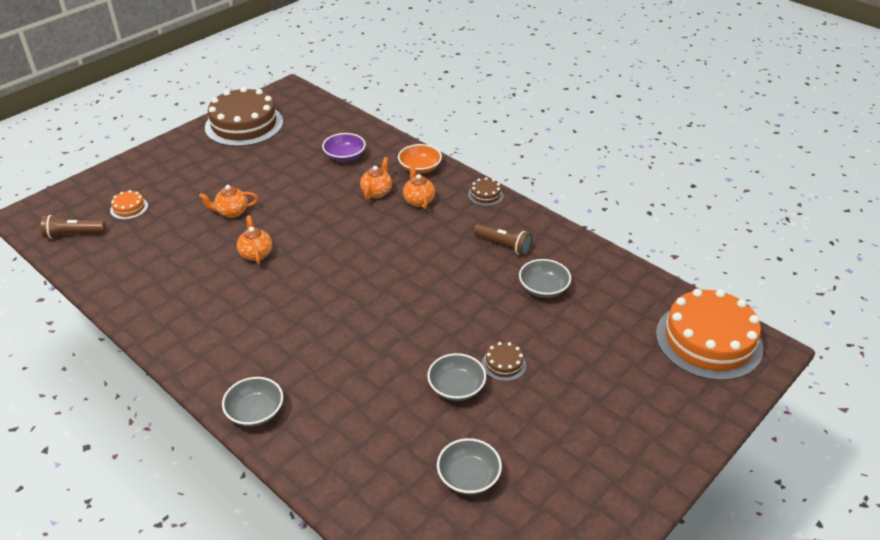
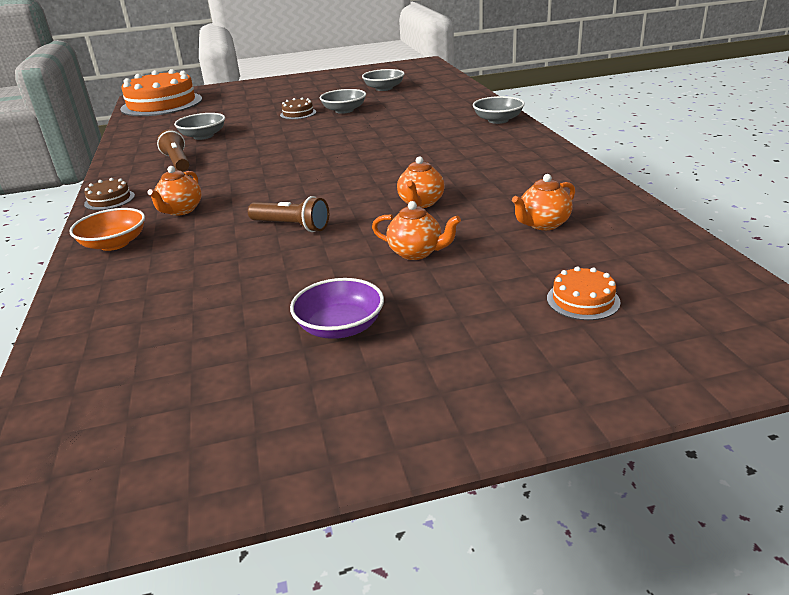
camera: 145 degrees left, 10 degrees down
brown flashlight [41,215,106,239] -> brown flashlight moved to [248,196,329,232]
brown cake [205,87,283,146] -> none
purple bowl [322,133,366,162] -> purple bowl moved to [290,278,384,339]
orange teapot [360,157,392,200] -> orange teapot moved to [512,174,575,230]

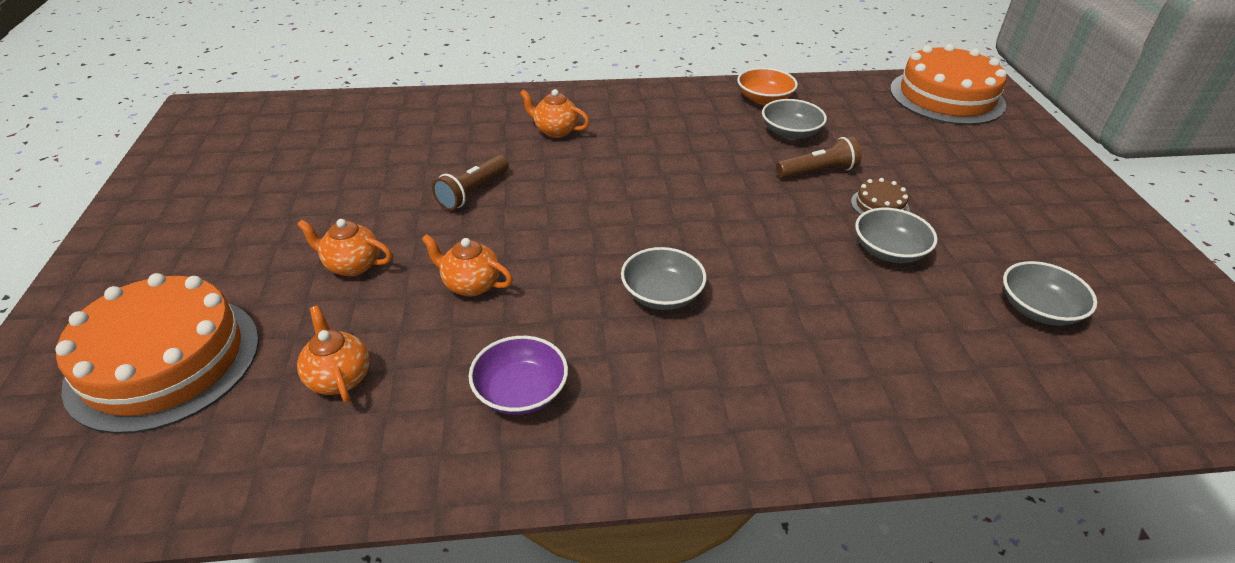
camera: 95 degrees right, 10 degrees up
orange bowl [69,208,145,251] -> orange bowl moved to [737,68,798,105]
brown cake [84,178,135,210] -> none
brown flashlight [157,129,190,172] -> brown flashlight moved to [776,136,862,179]
purple bowl [290,278,384,339] -> purple bowl moved to [469,336,568,415]
orange teapot [372,201,461,260] -> orange teapot turned 75 degrees clockwise [297,219,392,276]
grey bowl [473,96,525,124] -> grey bowl moved to [621,247,707,310]
orange cake [547,266,621,320] -> orange cake [55,273,259,434], size x2.40

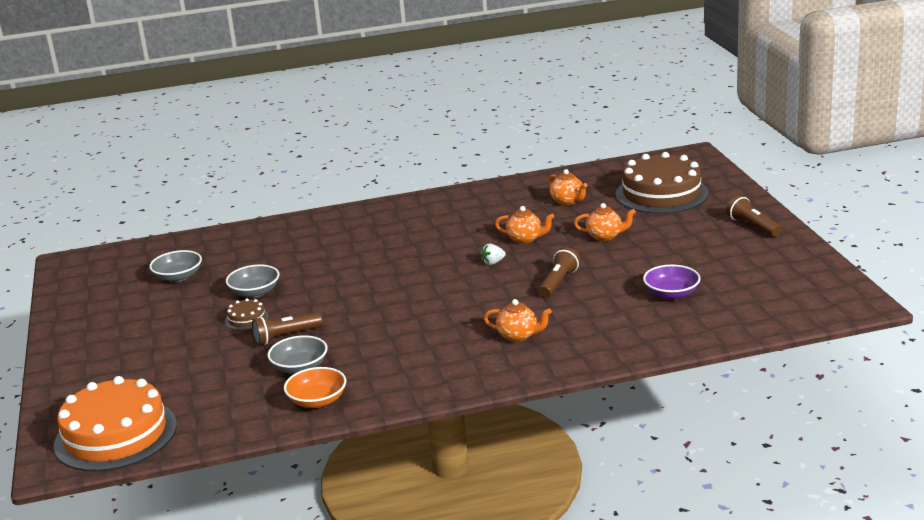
camera: 175 degrees right, 15 degrees down
orange cake [55,273,259,434] -> brown cake [616,152,708,214]
purple bowl [469,336,568,415] -> purple bowl moved to [643,264,701,300]
grey bowl [621,247,707,310] -> none
none -> white strawberry [481,243,506,265]
none -> brown flashlight [726,195,782,237]

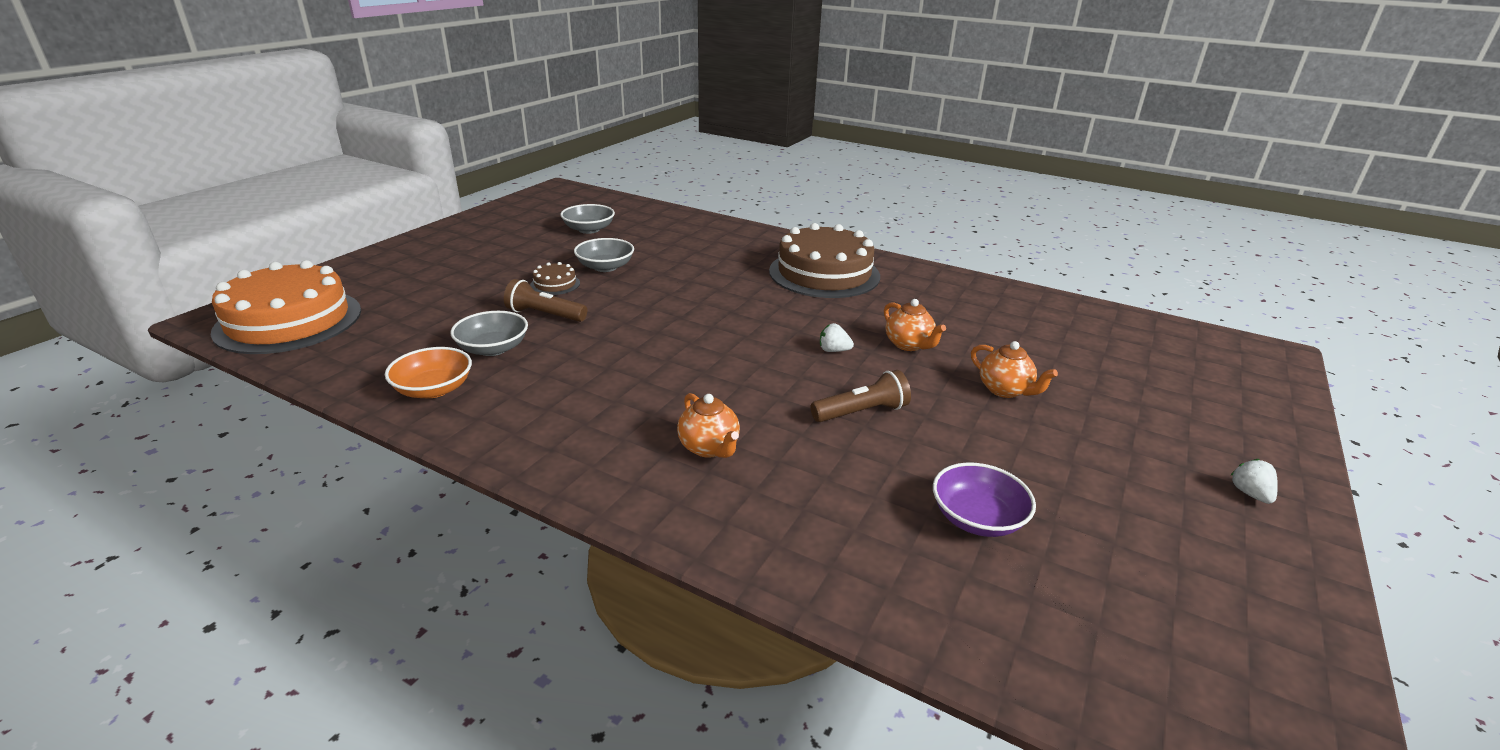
camera: 40 degrees right, 5 degrees up
orange teapot [548,169,588,205] -> none
brown cake [616,152,708,214] -> brown cake moved to [769,223,880,298]
brown flashlight [726,195,782,237] -> white strawberry [1230,459,1278,504]

